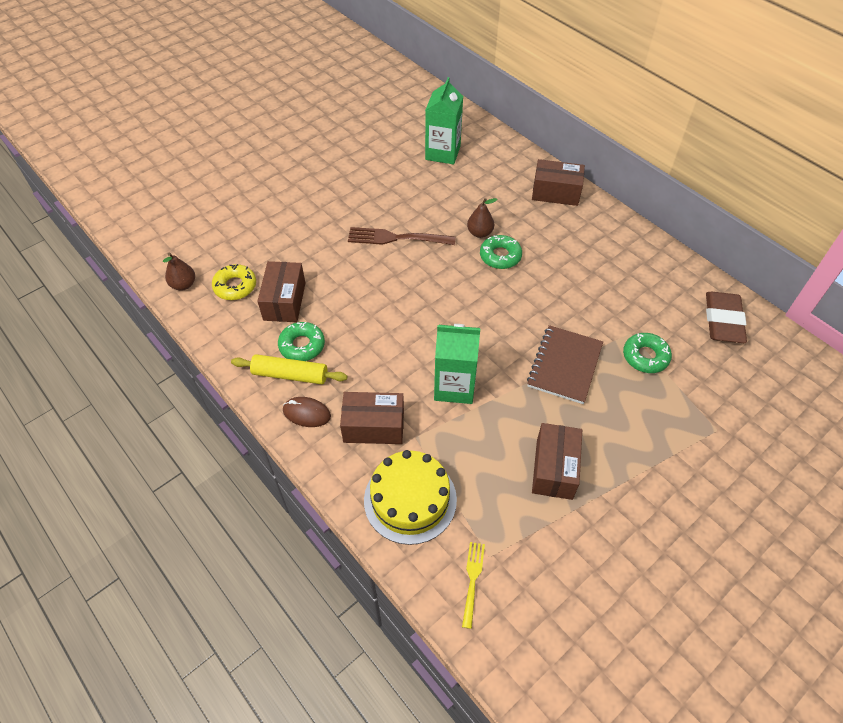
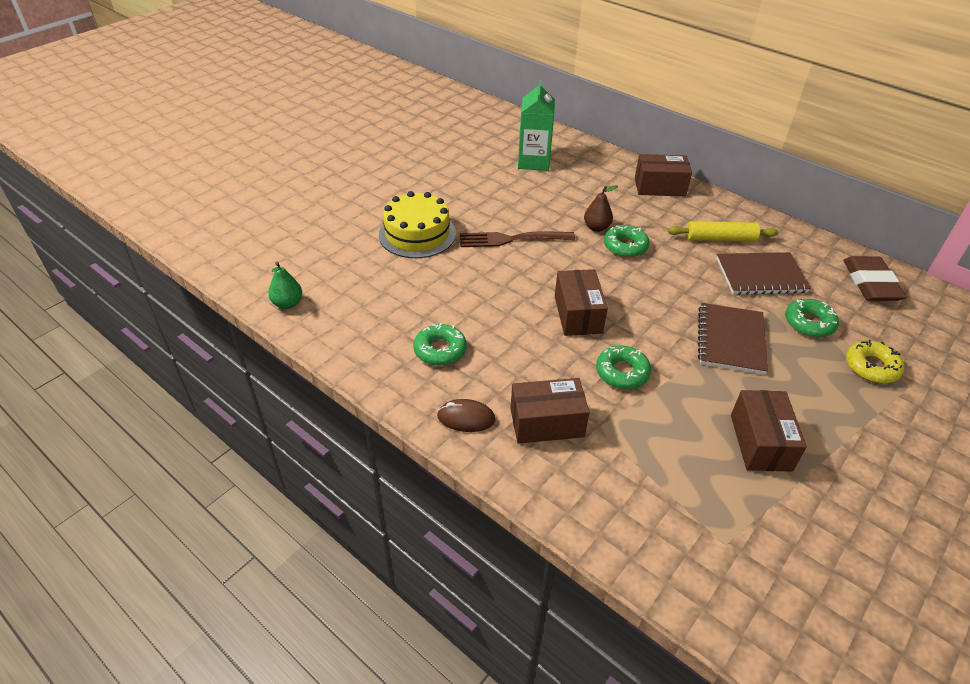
camera: 10 degrees left, 10 degrees down
brown pear [163,252,195,291] -> green pear [268,262,302,309]
yellow donut [212,264,256,300] -> yellow donut moved to [846,340,904,383]
yellow rolling pin [231,354,347,384] -> yellow rolling pin moved to [668,221,778,242]
brown box [257,261,305,322] -> brown box moved to [555,269,608,336]
yellow cake [364,450,457,545] -> yellow cake moved to [379,191,456,258]
green carton [434,324,480,404] -> green donut [596,346,651,389]
yellow fork [462,542,485,629] -> none
none -> brown notebook [716,252,811,295]

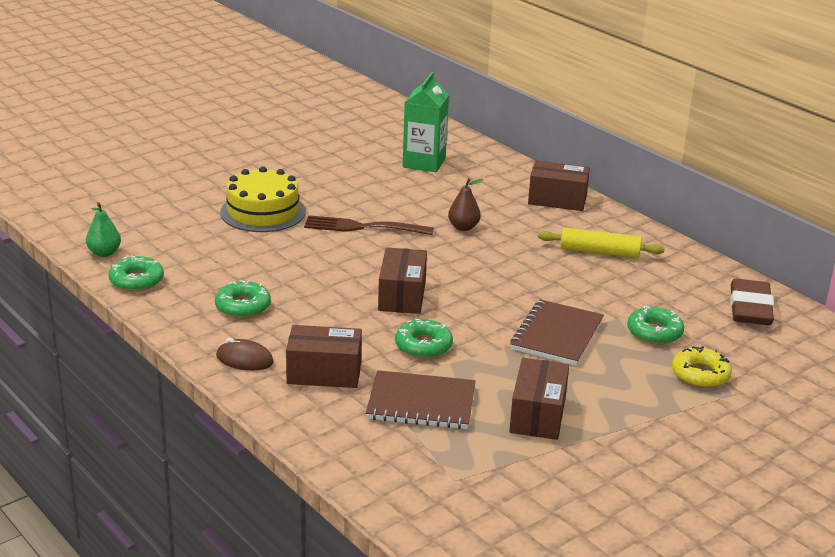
camera: 10 degrees right, 15 degrees down
green donut [604,225,649,258] -> green donut moved to [108,256,164,291]
brown notebook [716,252,811,295] -> brown notebook moved to [366,370,475,429]

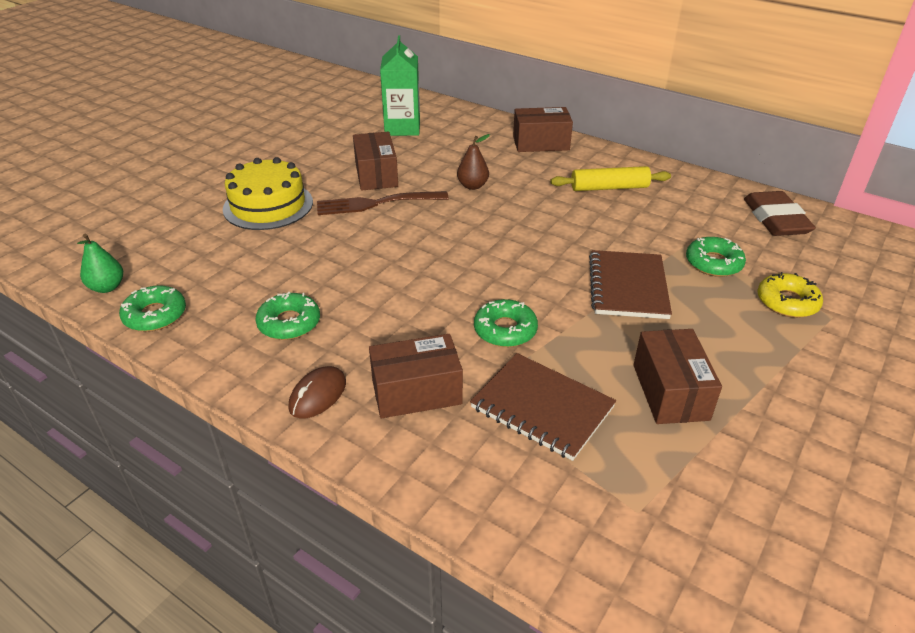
camera: 15 degrees left, 10 degrees up
brown mouse [216,338,274,371] -> brown mouse turned 60 degrees counterclockwise [289,366,346,419]
brown notebook [366,370,475,429] -> brown notebook turned 45 degrees clockwise [470,353,616,461]
brown box [378,247,427,314] -> brown box moved to [353,131,398,191]

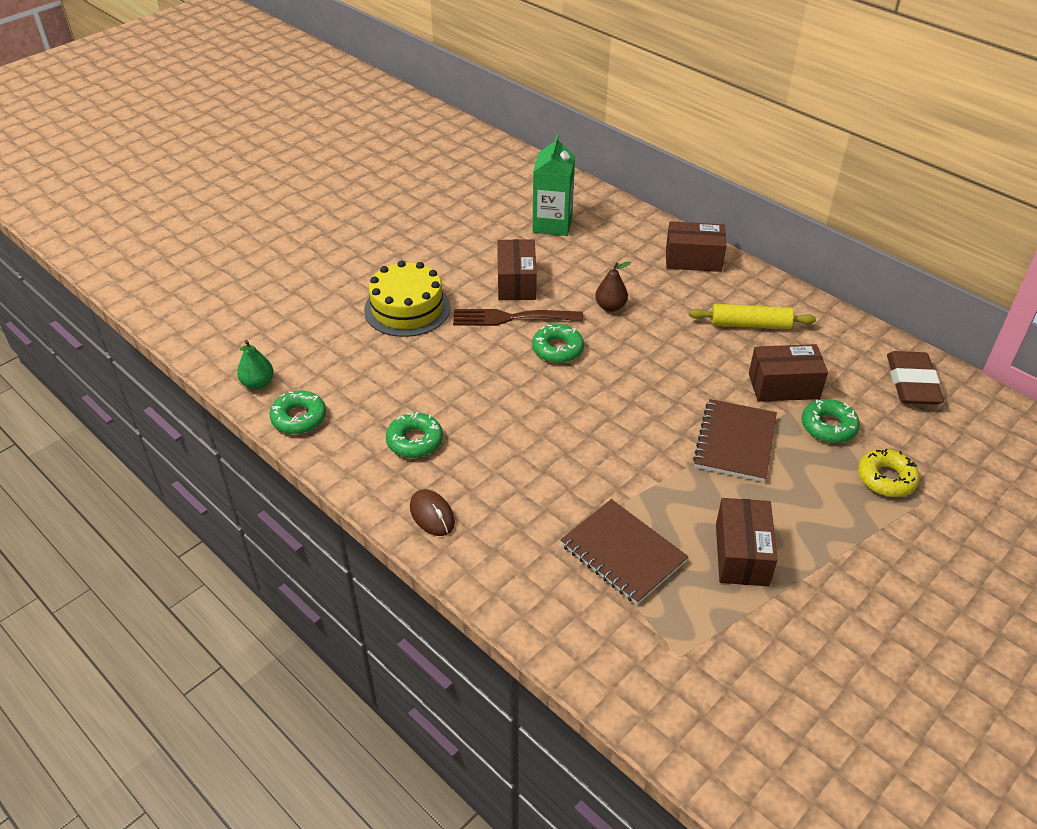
camera: 10 degrees right, 5 degrees up
brown mouse [289,366,346,419] -> brown mouse turned 75 degrees counterclockwise [410,489,455,536]
brown box [369,334,463,418] -> brown box moved to [749,344,828,402]
green donut [474,299,538,347] -> green donut moved to [532,324,584,363]

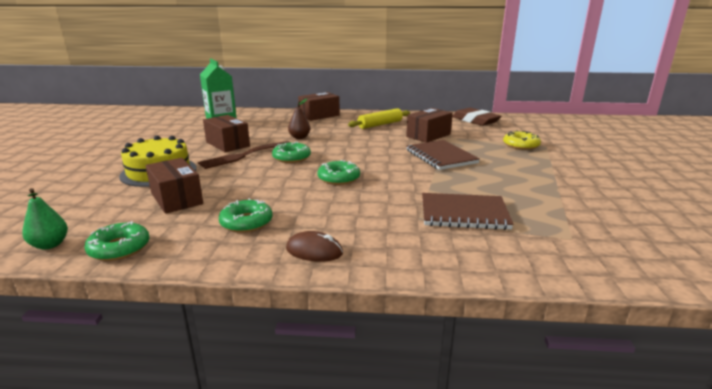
camera: 40 degrees left, 20 degrees down
brown box [716,498,777,586] -> brown box moved to [145,158,203,214]
green donut [802,399,860,443] -> green donut moved to [317,160,360,185]

